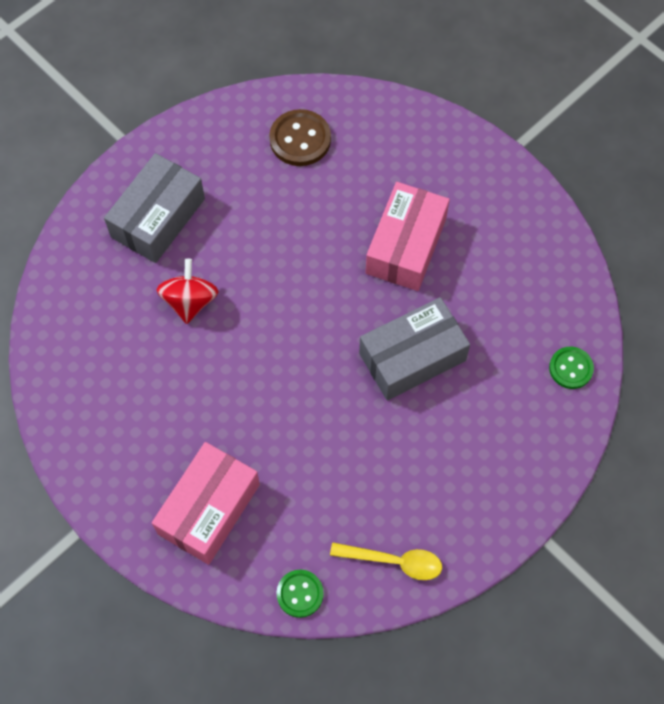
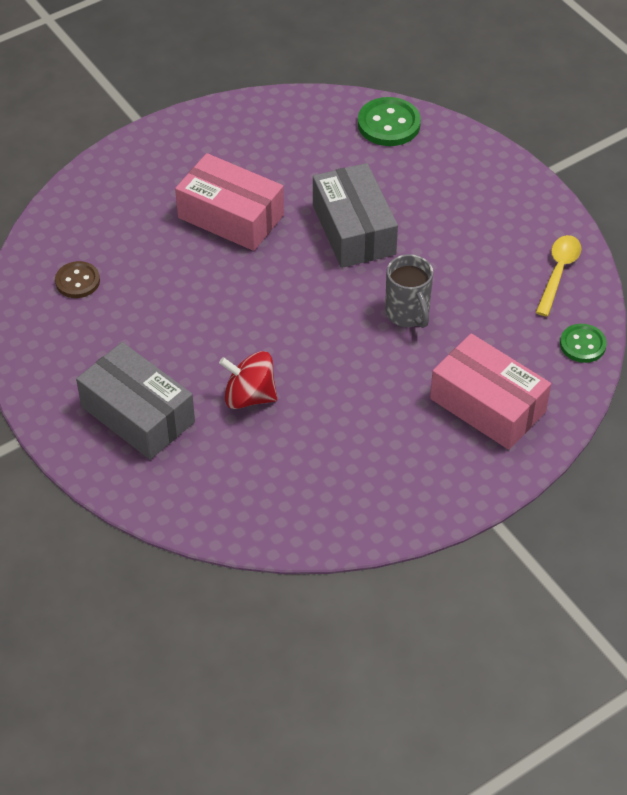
camera: 80 degrees left, 15 degrees down
brown button [269,109,331,166] -> brown button [55,261,100,298], size x0.65
green button [549,347,594,389] -> green button [358,97,421,146], size x1.53
none -> grey mug [385,254,433,328]

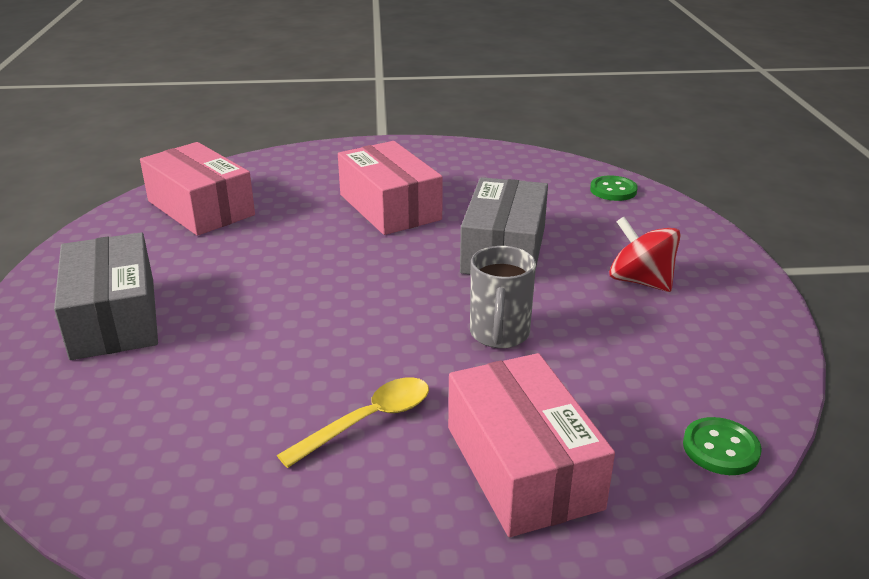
camera: 30 degrees right, 20 degrees down
brown button [55,261,100,298] -> pink box [140,142,255,236]
red spinning top [219,351,277,409] -> red spinning top moved to [609,217,681,292]
green button [358,97,421,146] -> green button [590,176,638,201], size x0.65
yellow spoon [535,235,581,317] -> yellow spoon moved to [277,377,429,468]

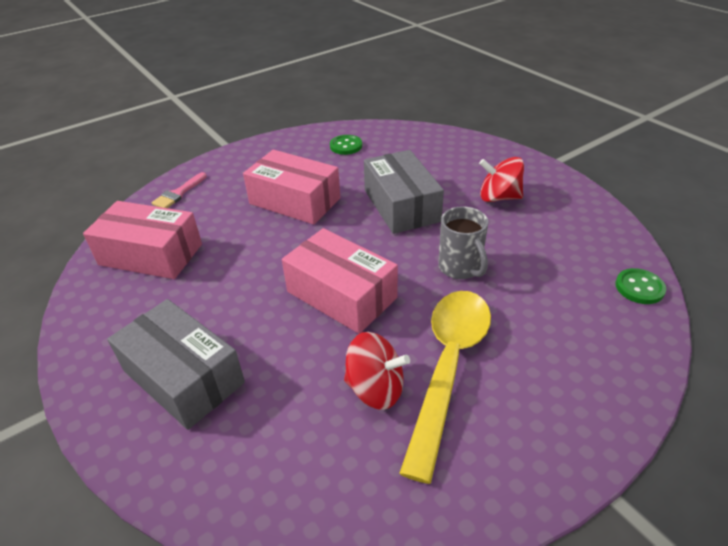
camera: 30 degrees left, 10 degrees up
yellow spoon [277,377,429,468] -> yellow spoon [399,291,491,484], size x1.78
pink box [448,353,615,537] -> pink box moved to [282,228,398,334]
green button [590,176,638,201] -> green button moved to [330,135,362,155]
none -> pink brush [151,172,207,208]
none -> red spinning top [344,332,410,410]

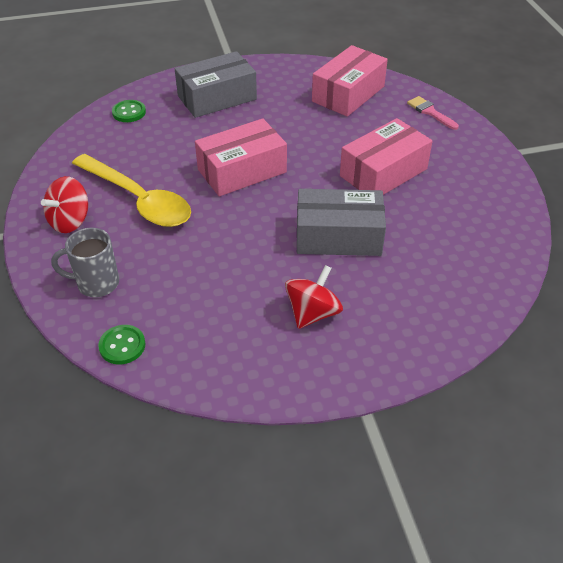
camera: 110 degrees right, 5 degrees up
green button [330,135,362,155] -> green button moved to [112,100,146,122]
red spinning top [344,332,410,410] -> red spinning top moved to [41,176,88,233]
grey mug [438,206,488,279] -> grey mug moved to [51,228,119,297]

